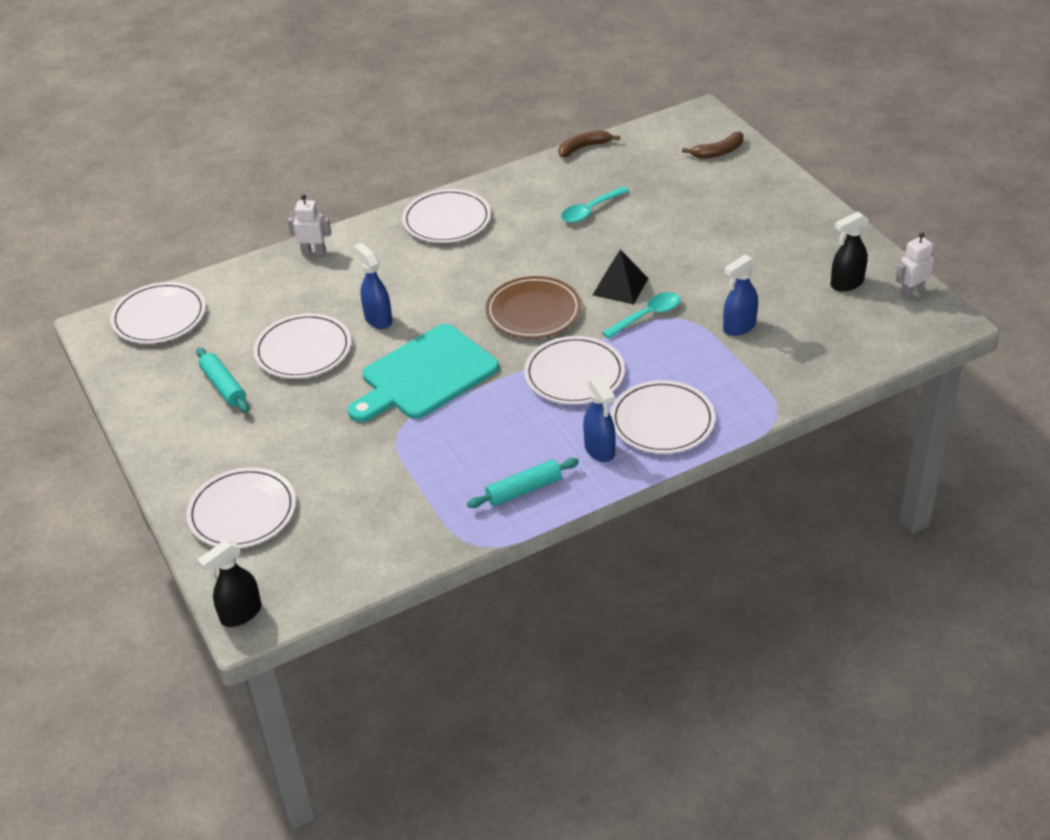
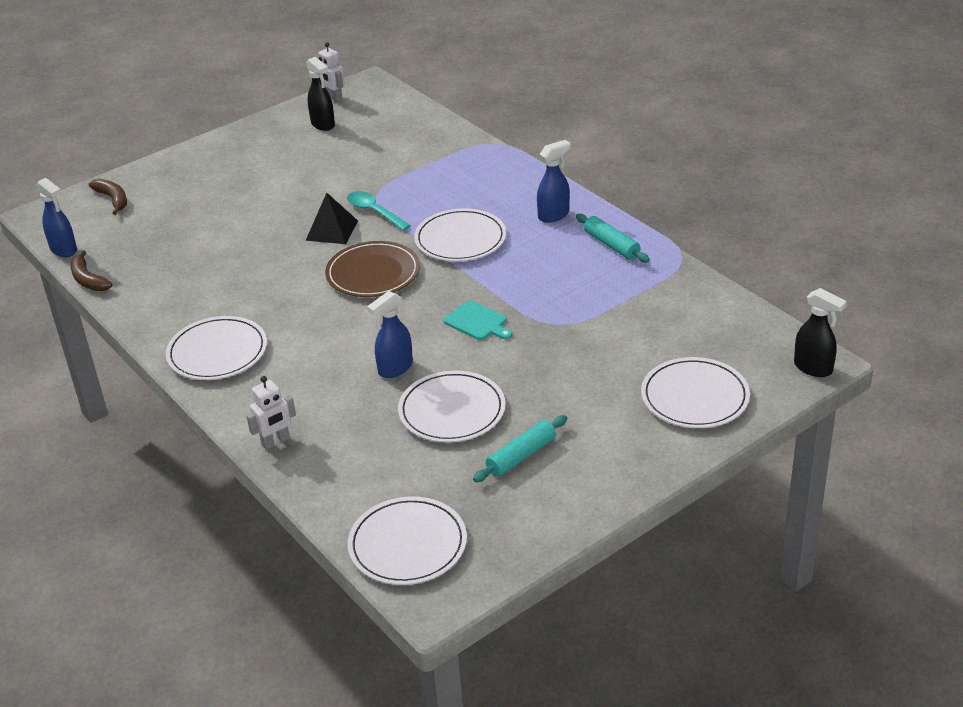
camera: 100 degrees left, 5 degrees down
white robot [288,194,331,255] -> white robot turned 120 degrees counterclockwise [246,376,296,450]
turquoise cutting board [348,324,499,422] -> turquoise cutting board [444,300,512,340], size x0.46
turquoise spoon [561,186,629,223] -> none
white plate [610,380,715,454] -> none
blue spray bottle [723,254,758,336] -> blue spray bottle moved to [36,178,77,257]

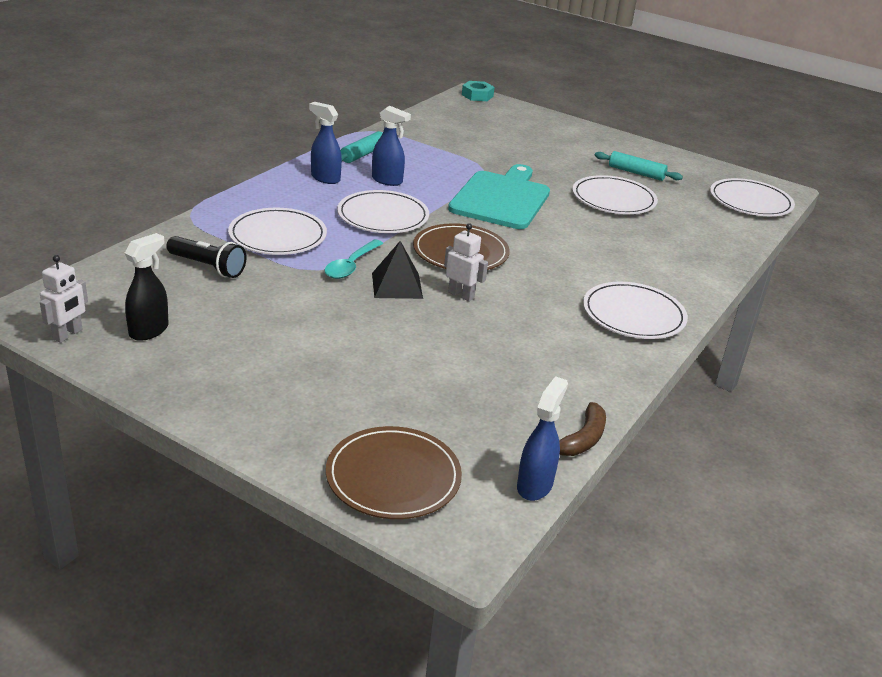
camera: 115 degrees left, 5 degrees down
brown banana [89,179,127,215] -> brown plate [326,426,462,519]
white robot [246,376,296,450] -> white robot moved to [444,223,488,302]
blue spray bottle [367,291,413,378] -> blue spray bottle moved to [372,106,411,186]
turquoise cutting board [444,300,512,340] -> turquoise cutting board [448,164,550,229], size x2.15
white plate [641,357,750,428] -> white plate moved to [228,208,327,255]
black spray bottle [794,288,847,377] -> turquoise nut [462,81,495,101]
none -> black flashlight [166,236,247,278]

